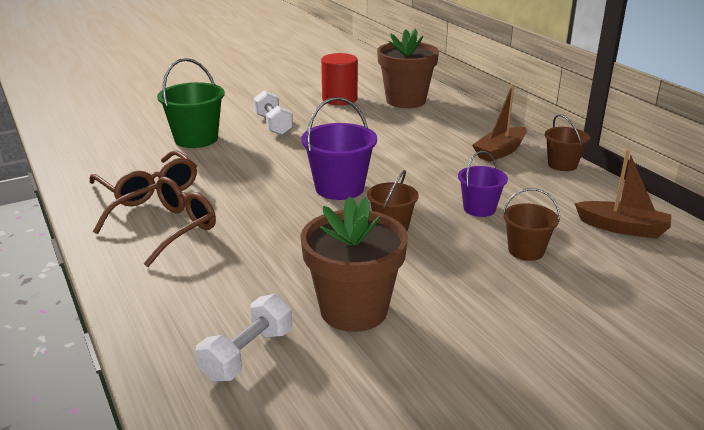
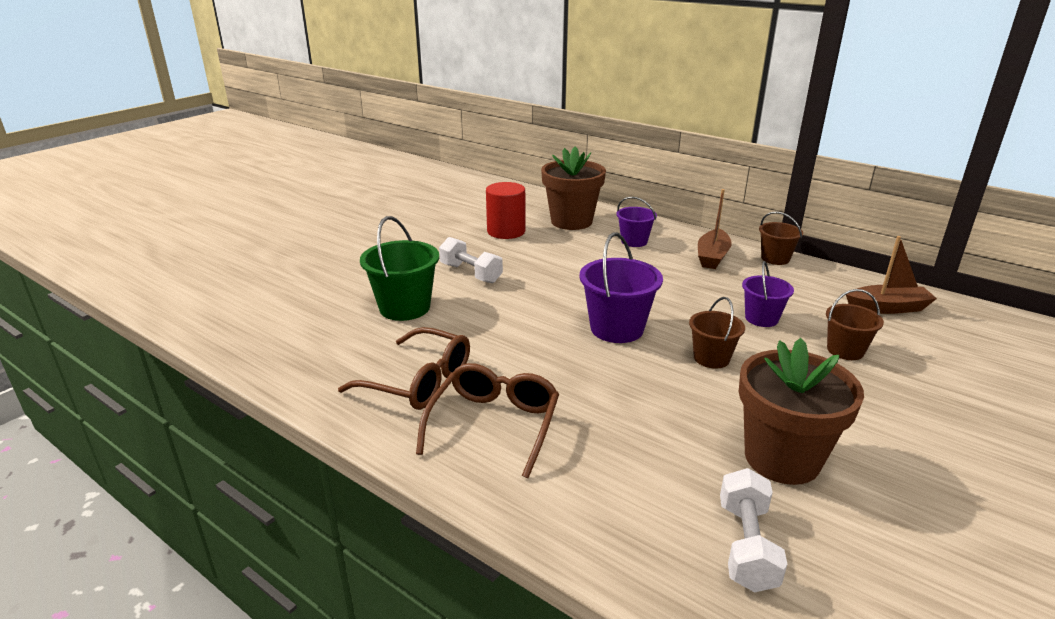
camera: 25 degrees left, 0 degrees up
none -> purple bucket [616,197,657,247]

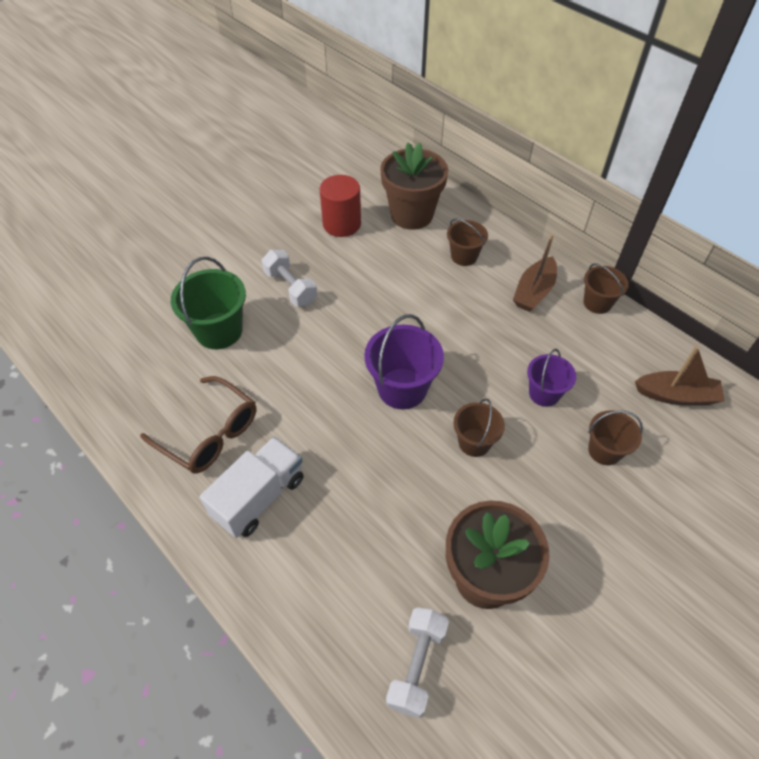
camera: 10 degrees right, 25 degrees up
brown glasses [416,363,559,478] -> white truck [200,437,304,538]
purple bucket [616,197,657,247] -> brown bucket [447,219,488,266]

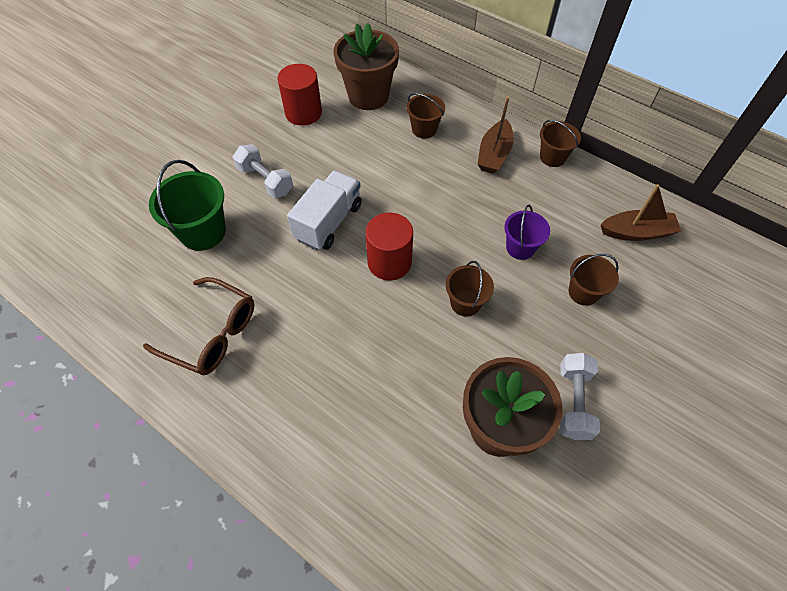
camera: 10 degrees left, 5 degrees up
white truck [200,437,304,538] -> white truck moved to [287,171,362,250]
purple bucket [364,314,444,409] -> red cylinder [365,213,413,281]
white dumbbell [386,607,449,718] -> white dumbbell moved to [560,353,600,440]

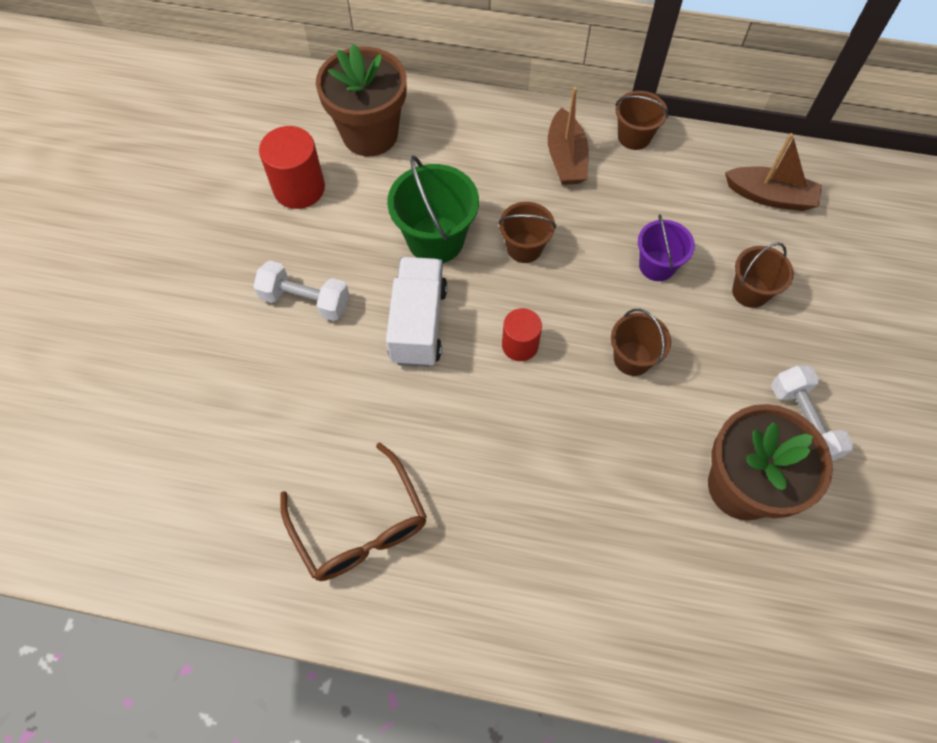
camera: 25 degrees left, 5 degrees up
brown glasses [143,277,254,375] -> brown glasses turned 60 degrees clockwise [280,443,427,581]
green bucket [149,160,226,251] -> green bucket moved to [387,155,479,263]
red cylinder [365,213,413,281] -> red cylinder [502,308,542,361], size x0.64
brown bucket [406,93,445,139] -> brown bucket moved to [498,202,556,263]
brown boat [601,184,681,241] -> brown boat turned 45 degrees clockwise [725,133,822,211]

